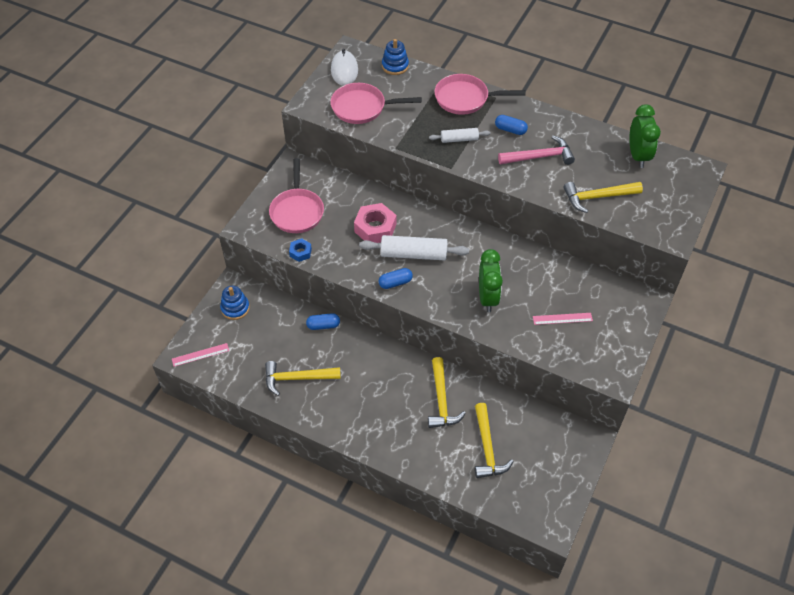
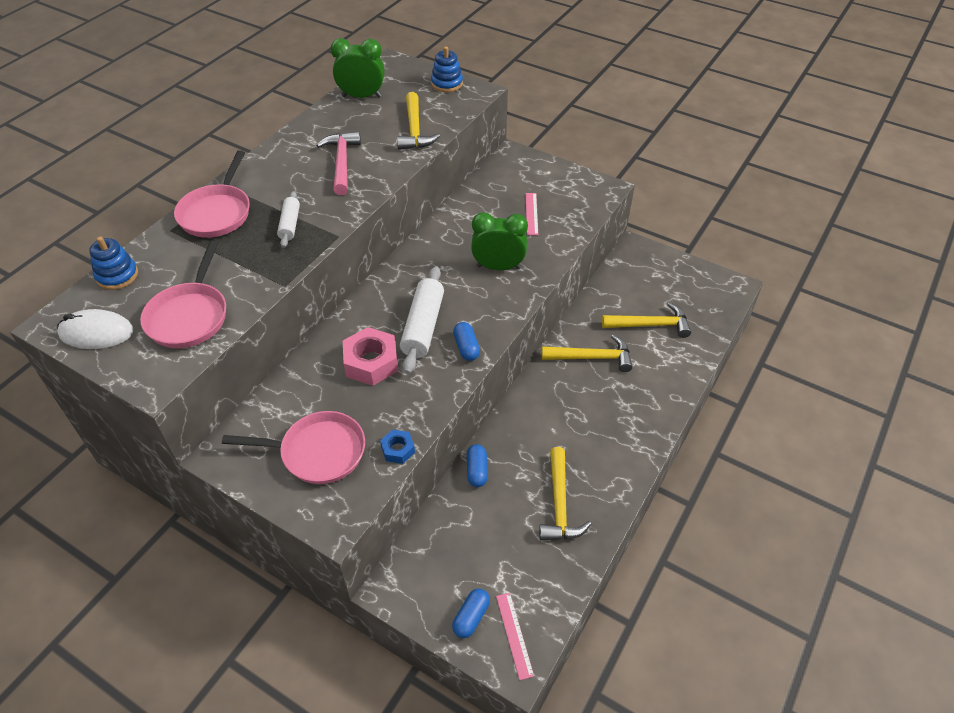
camera: 85 degrees left, 5 degrees down
blue stacking toy [220,286,250,320] -> blue stacking toy moved to [431,47,463,92]
blue capsule [495,115,528,135] -> blue capsule moved to [452,588,490,638]

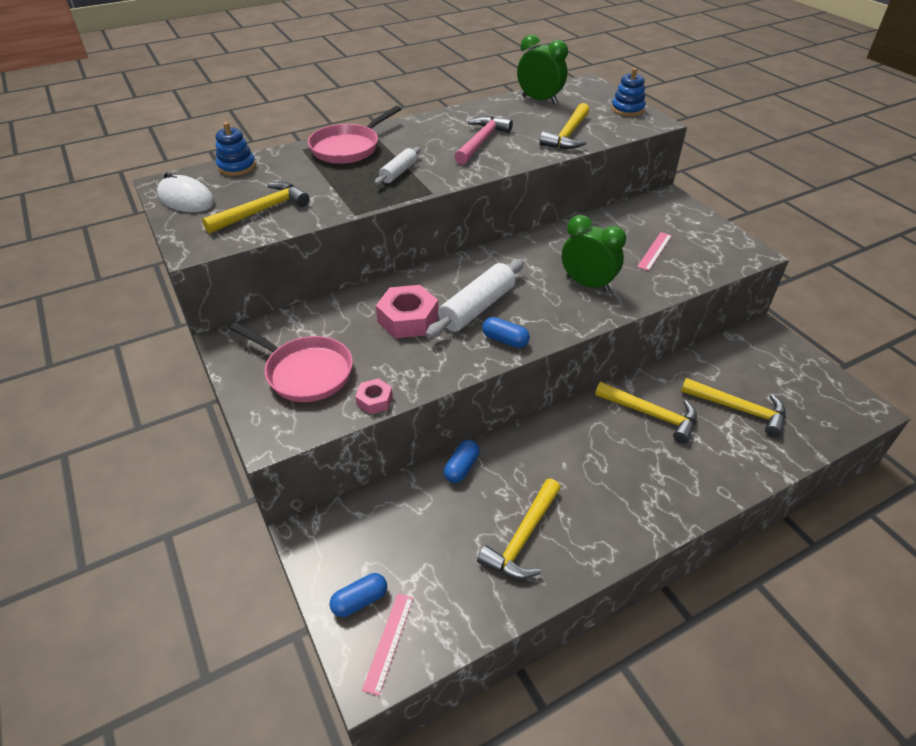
camera: 30 degrees right, 5 degrees down
pink pan [140,241,226,348] -> yellow hammer [202,182,309,234]
blue nut [380,430,415,464] -> pink nut [355,378,393,414]
blue capsule [453,322,480,361] -> blue capsule turned 75 degrees counterclockwise [482,317,530,348]

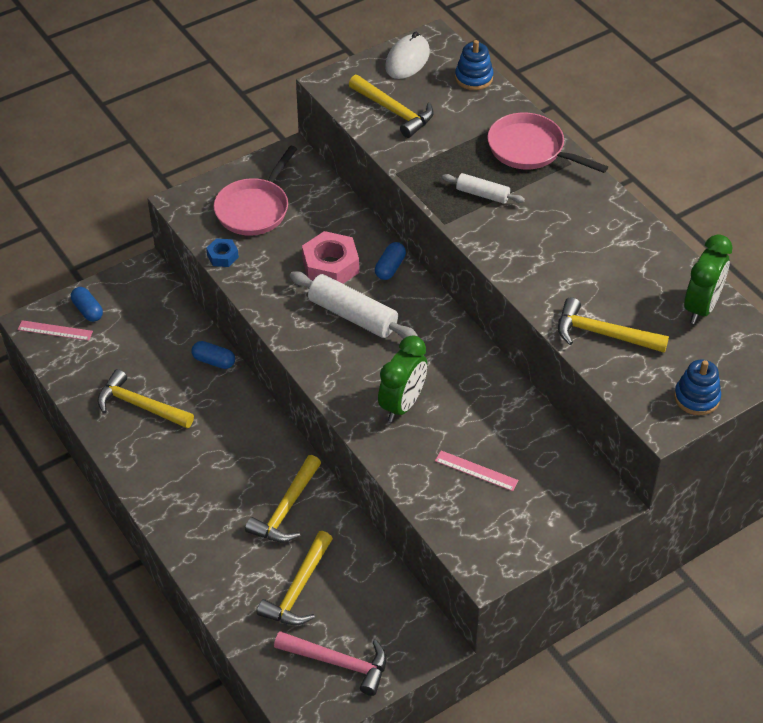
camera: 85 degrees right, 5 degrees up
pink nut [355,378,393,414] -> blue nut [206,238,239,267]
pink hammer [454,116,513,165] -> pink hammer moved to [274,631,387,696]
blue capsule [482,317,530,348] -> blue capsule moved to [375,242,406,280]

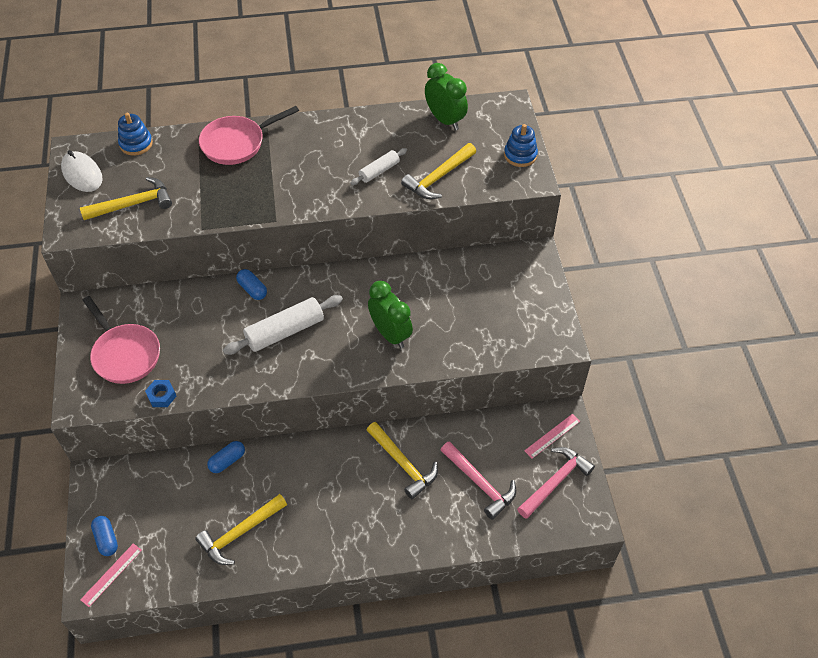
camera: 65 degrees left, 5 degrees up
blue capsule [71,287,103,322] -> blue capsule turned 75 degrees clockwise [91,516,118,556]
yellow hammer [257,531,333,625] -> pink hammer [441,441,516,520]
pink nut [302,231,359,284] -> none
pink ruler [435,451,519,491] -> pink ruler moved to [524,414,580,459]
white rolling pin [442,173,525,204] -> white rolling pin moved to [351,148,407,185]

